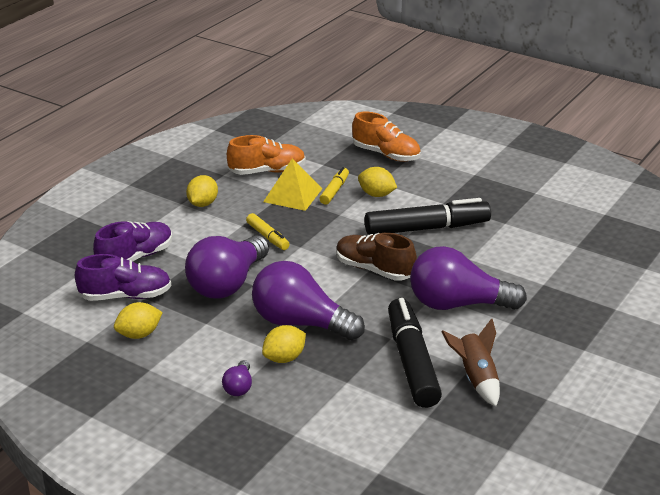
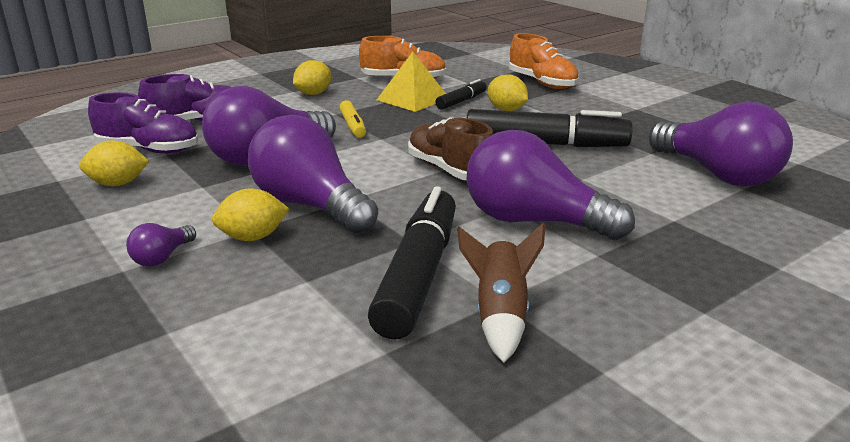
camera: 20 degrees right, 5 degrees down
yellow marker [319,167,349,205] -> black marker [435,79,487,110]
none -> purple light bulb [649,102,793,186]

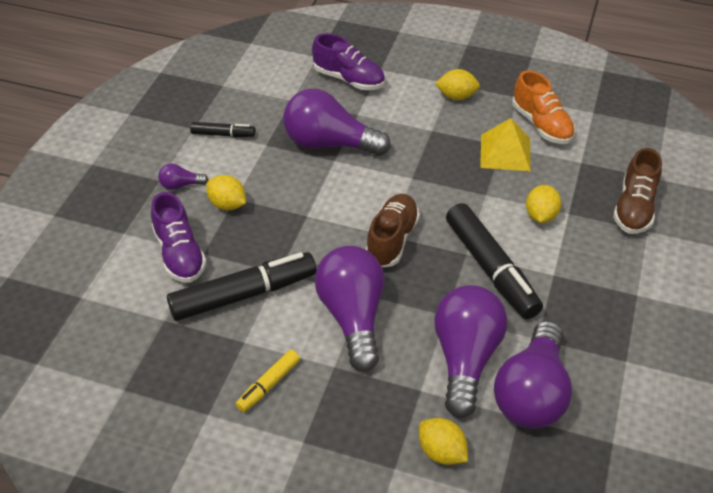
camera: 55 degrees right, 20 degrees up
yellow lemon [79,141,149,186] -> yellow lemon moved to [419,418,468,465]
purple shoe [88,93,198,154] -> purple shoe moved to [151,192,207,283]
purple light bulb [248,115,378,234] -> purple light bulb moved to [434,285,507,418]
yellow marker [339,100,366,138] -> yellow marker moved to [236,350,300,412]
black marker [435,79,487,110] -> black marker moved to [190,122,255,137]
brown rocket [457,223,546,363] -> none
orange shoe [509,33,579,89] -> brown shoe [613,148,662,234]

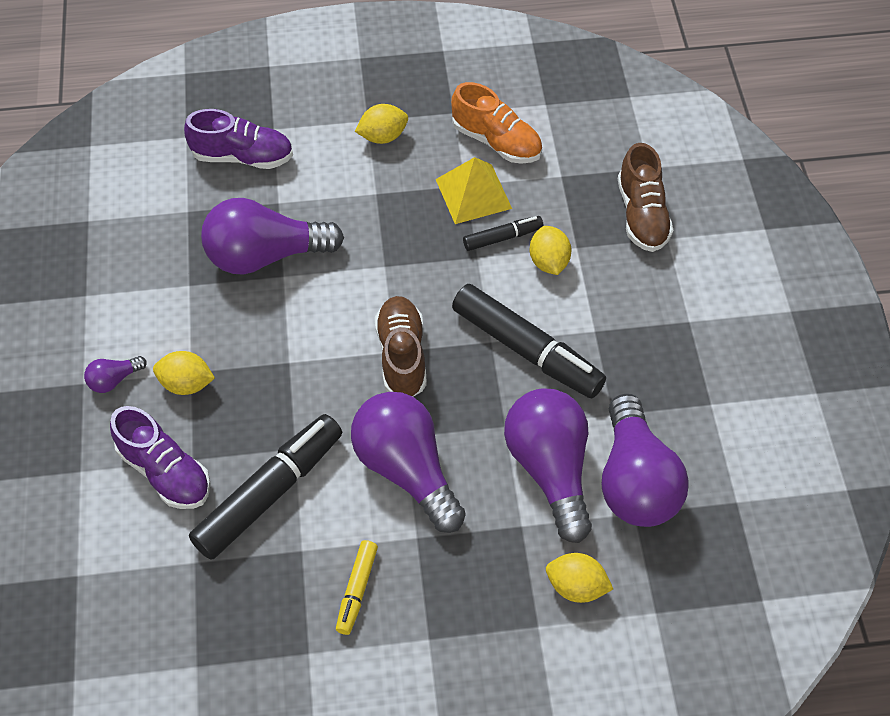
camera: 25 degrees left, 10 degrees up
black marker [190,122,255,137] -> black marker moved to [463,216,543,251]

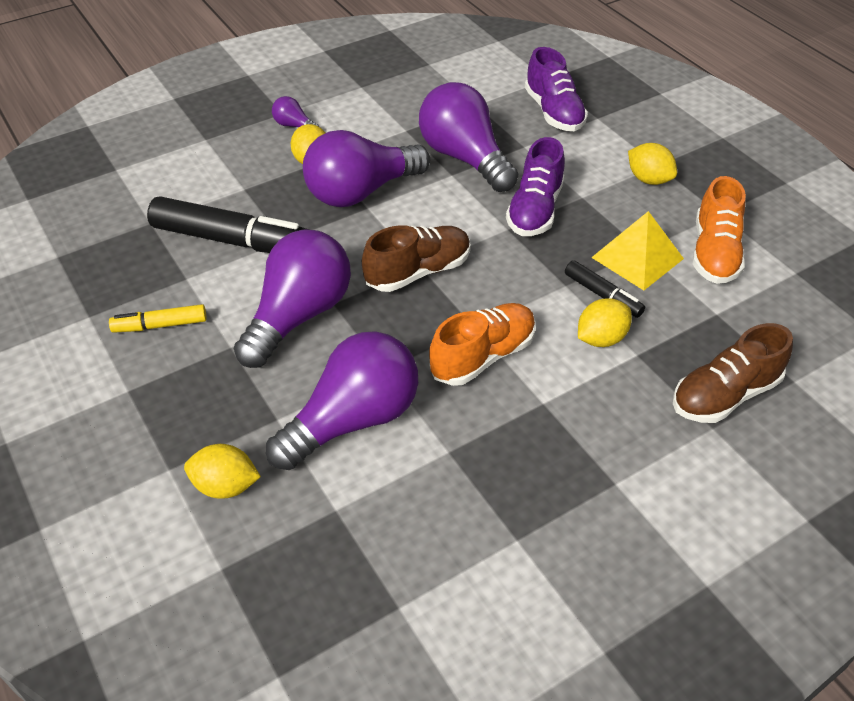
camera: 65 degrees right, 10 degrees down
purple shoe [110,406,210,509] -> purple shoe moved to [506,137,565,236]
black marker [452,284,606,398] -> orange shoe [429,303,536,386]
yellow lemon [546,553,613,603] -> yellow lemon turned 75 degrees counterclockwise [184,444,261,499]
purple light bulb [602,394,689,527] -> purple light bulb moved to [303,130,430,207]

